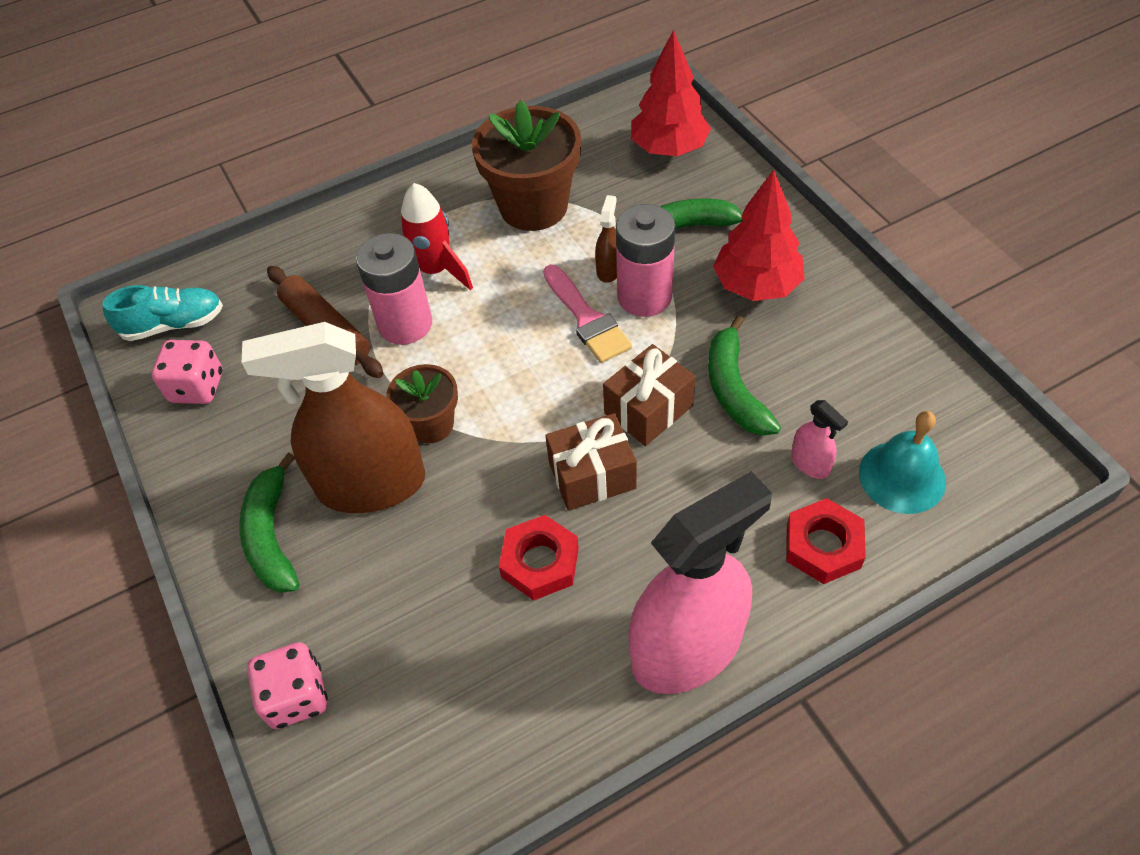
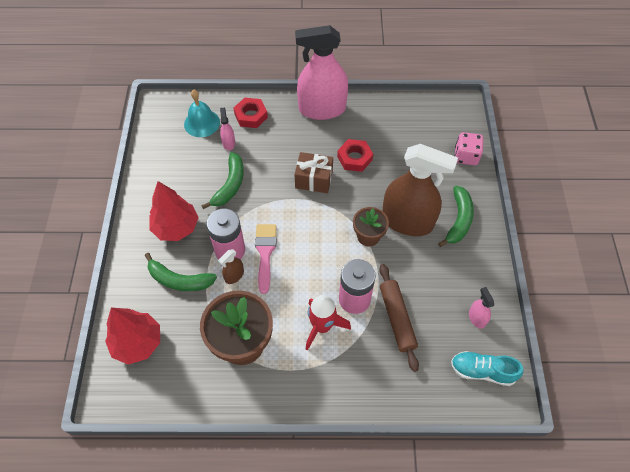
camera: 155 degrees left, 5 degrees up
pink dice [152,340,223,404] -> pink spray bottle [469,287,494,329]
brown gift [603,344,696,446] -> none

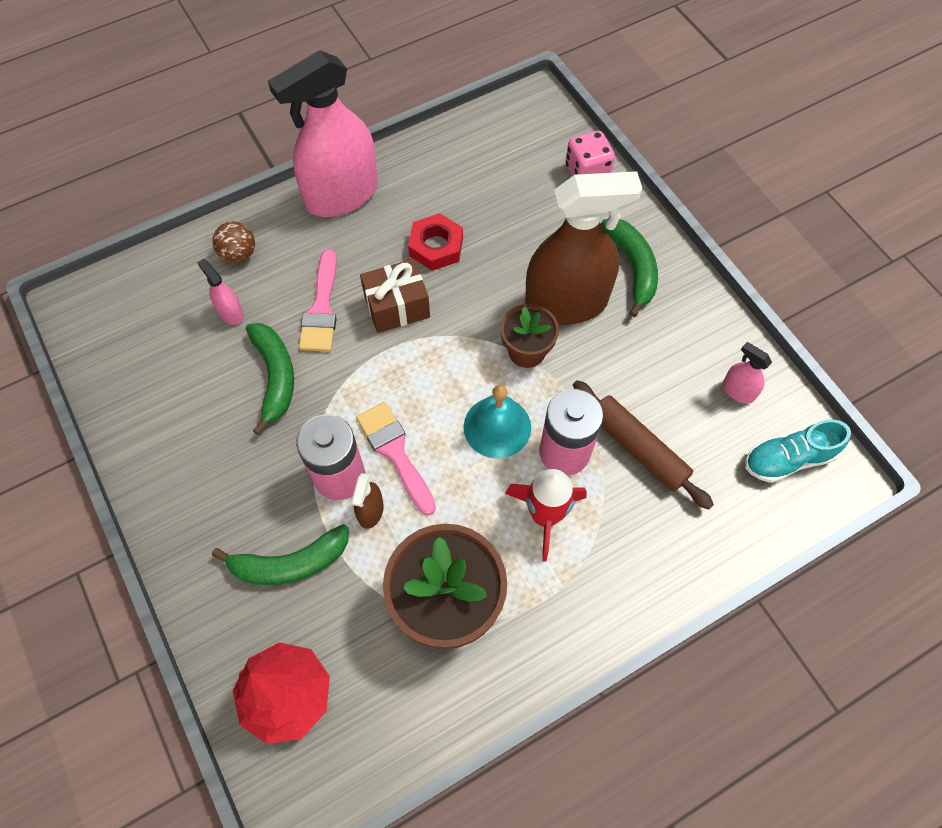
camera: 30 degrees left, 5 degrees up
red tree [149,181,199,241] -> none
turquoise bell [184,90,220,137] -> turquoise bell moved to [464,385,531,459]
red nut [234,98,268,128] -> brown ball [212,221,255,263]
none -> pink brush [299,249,337,351]

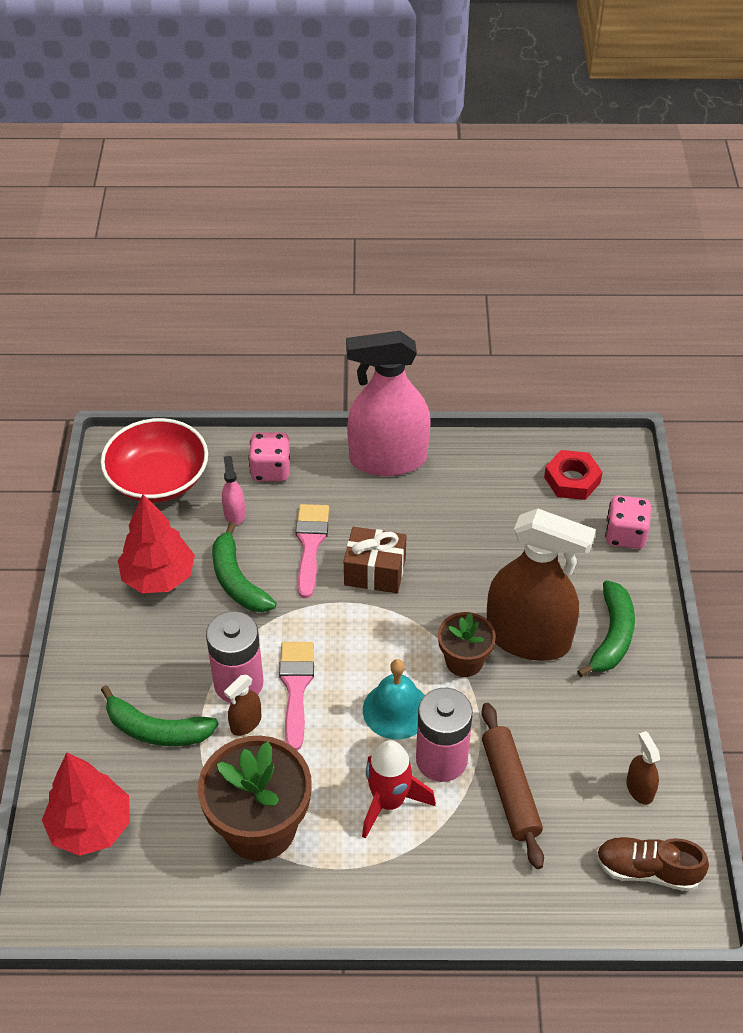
camera: 30 degrees right, 15 degrees down
brown ball [212,221,255,263] -> pink dice [248,432,290,481]
green banana [246,323,294,435] -> green banana turned 135 degrees clockwise [212,522,277,612]
pink brush [299,249,337,351] -> pink brush turned 150 degrees clockwise [295,504,329,598]
red nut [408,213,463,271] -> red nut moved to [544,450,603,500]
pink spray bottle [723,342,772,404] -> brown spray bottle [626,731,660,805]
turquoise shoe [745,420,851,483] -> brown shoe [596,837,709,891]
none -> red bowl [101,418,208,503]
none -> red tree [118,494,195,593]

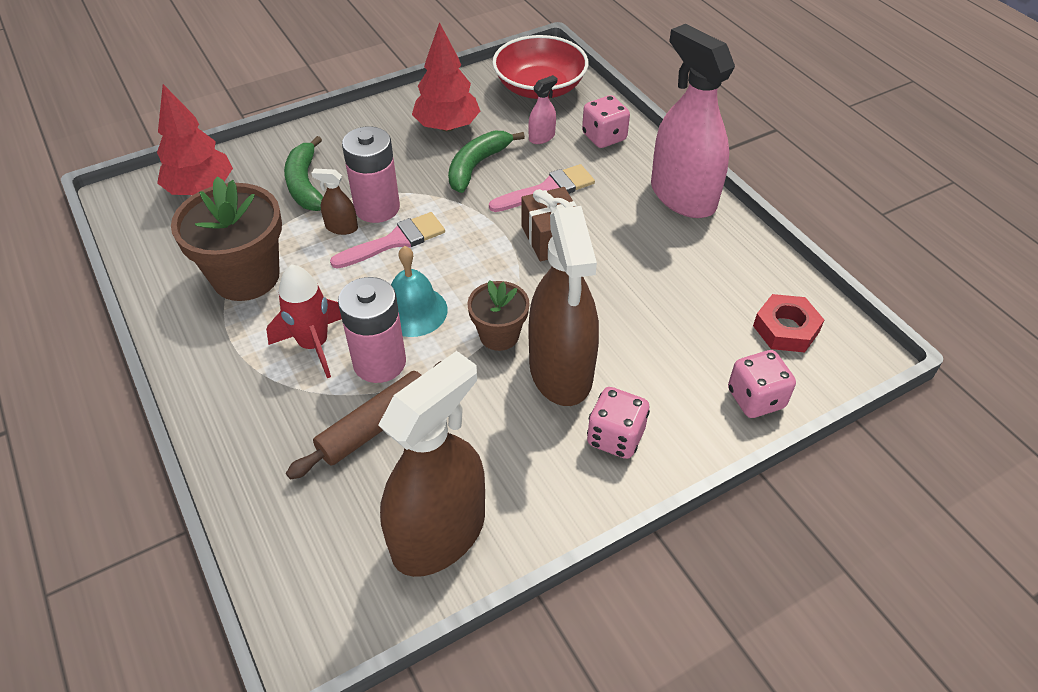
camera: 60 degrees right, 0 degrees up
green banana [577,580,635,677] -> pink dice [587,387,650,459]
brown shoe [596,837,709,891] -> none
brown spray bottle [626,731,660,805] -> brown spray bottle [378,351,485,577], size x2.47

